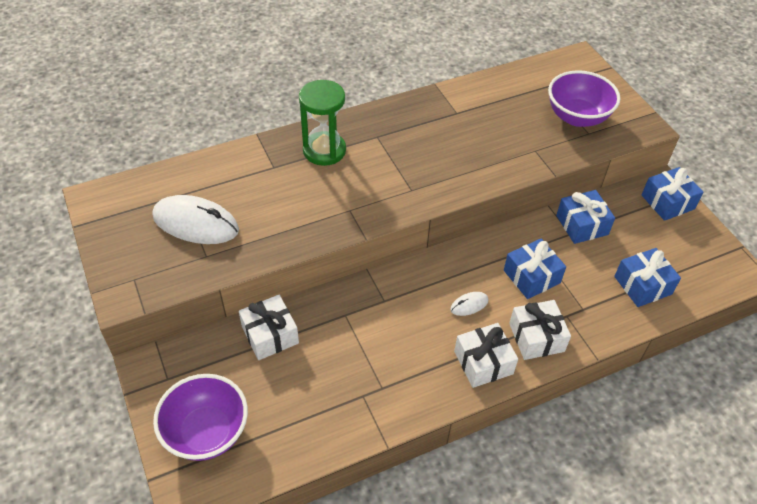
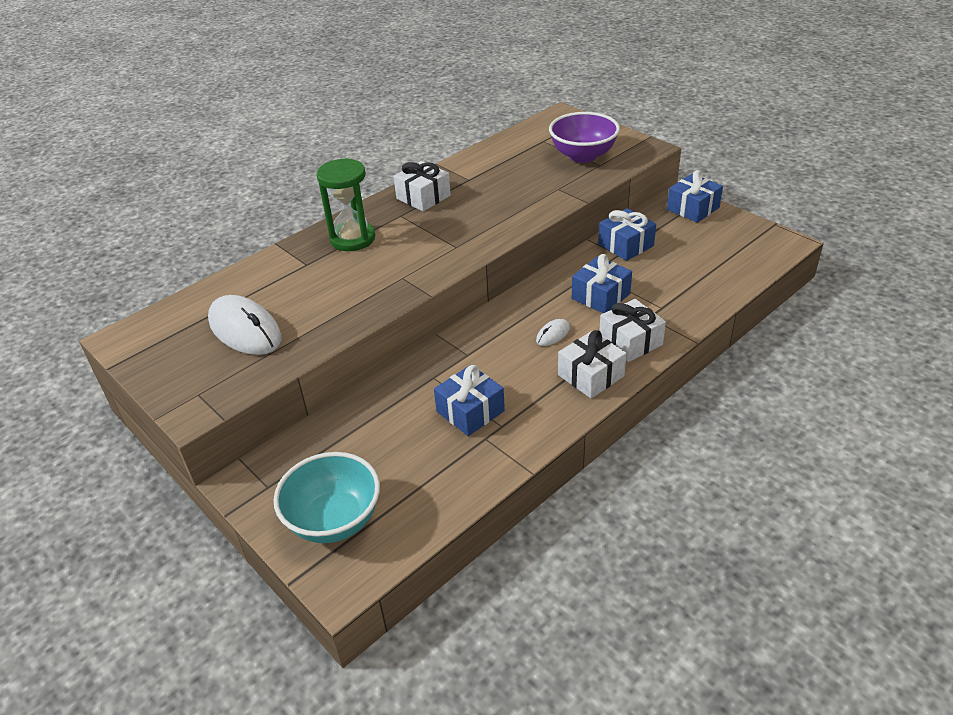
camera: 15 degrees left, 10 degrees down
white mouse [153,195,239,244] -> white mouse turned 45 degrees clockwise [208,295,281,355]
purple bowl [153,374,248,461] -> turquoise bowl [274,452,380,543]
white gift [239,295,299,360] -> white gift moved to [393,161,451,211]
blue gift [614,248,681,307] -> blue gift moved to [434,365,505,436]

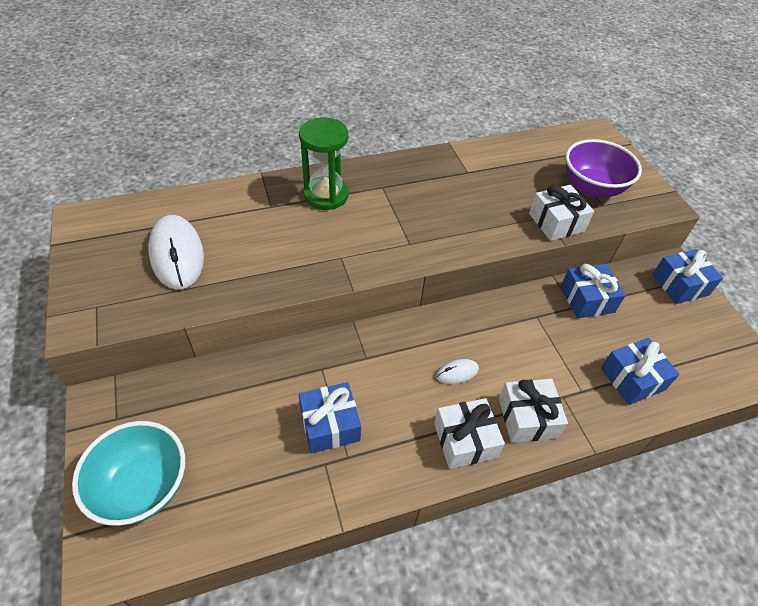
camera: 20 degrees right, 10 degrees up
white gift [393,161,451,211] -> white gift moved to [529,185,594,241]
blue gift [572,254,632,313] -> blue gift moved to [601,338,680,405]

